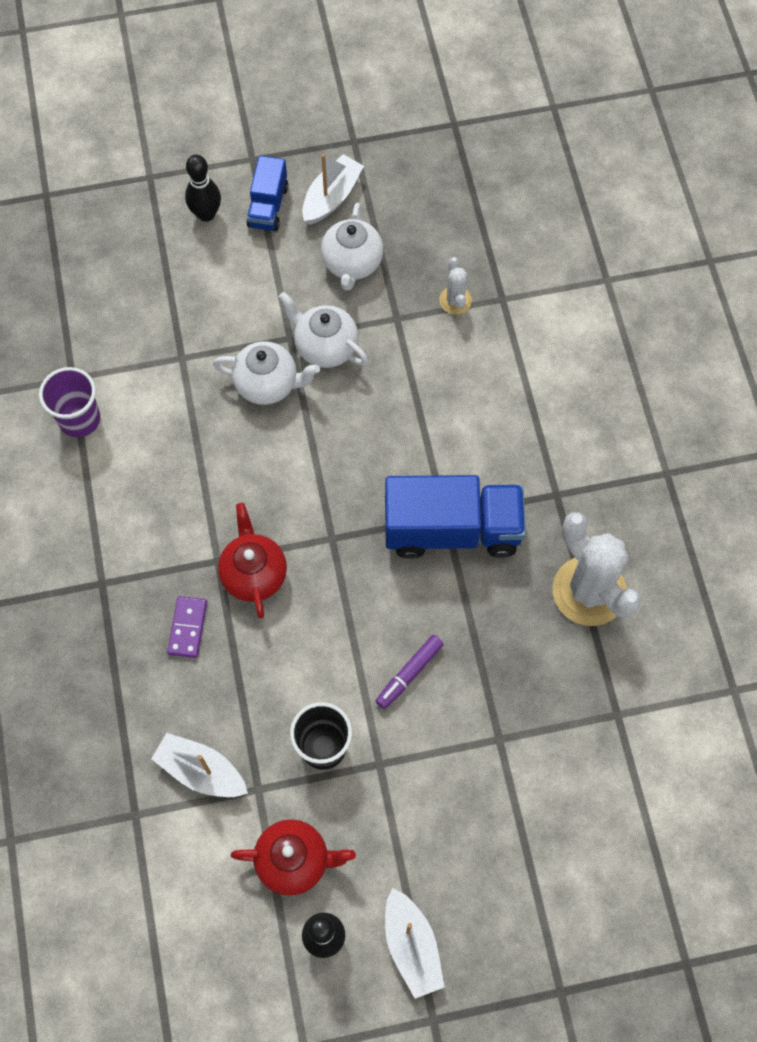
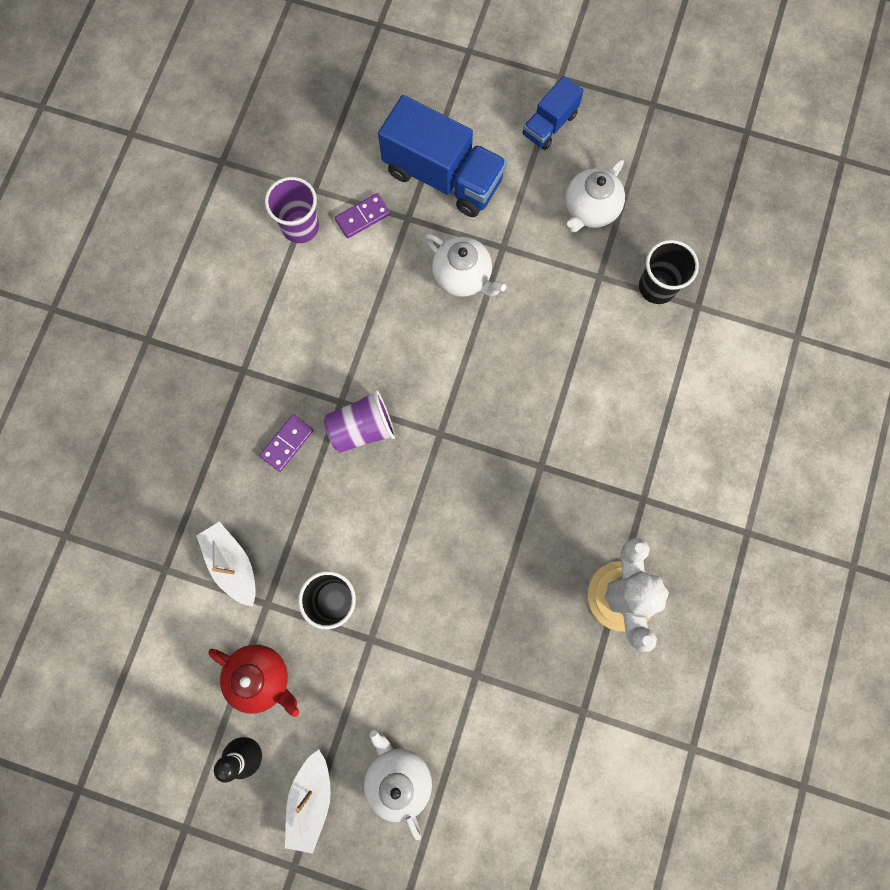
camera: 30 degrees right, 10 degrees up
black bowling pin [185,155,221,222] -> none
red teapot [218,503,287,619] -> purple cup [324,390,395,453]
white teapot [279,292,368,368] -> white teapot moved to [364,730,432,840]
white boat [302,154,364,225] -> none
purple marker [376,635,444,709] -> none
blue truck [385,475,526,559] -> blue truck moved to [378,95,507,217]
white cactus [439,257,472,315] -> black cup [639,240,699,304]
none -> purple domino [335,193,390,238]

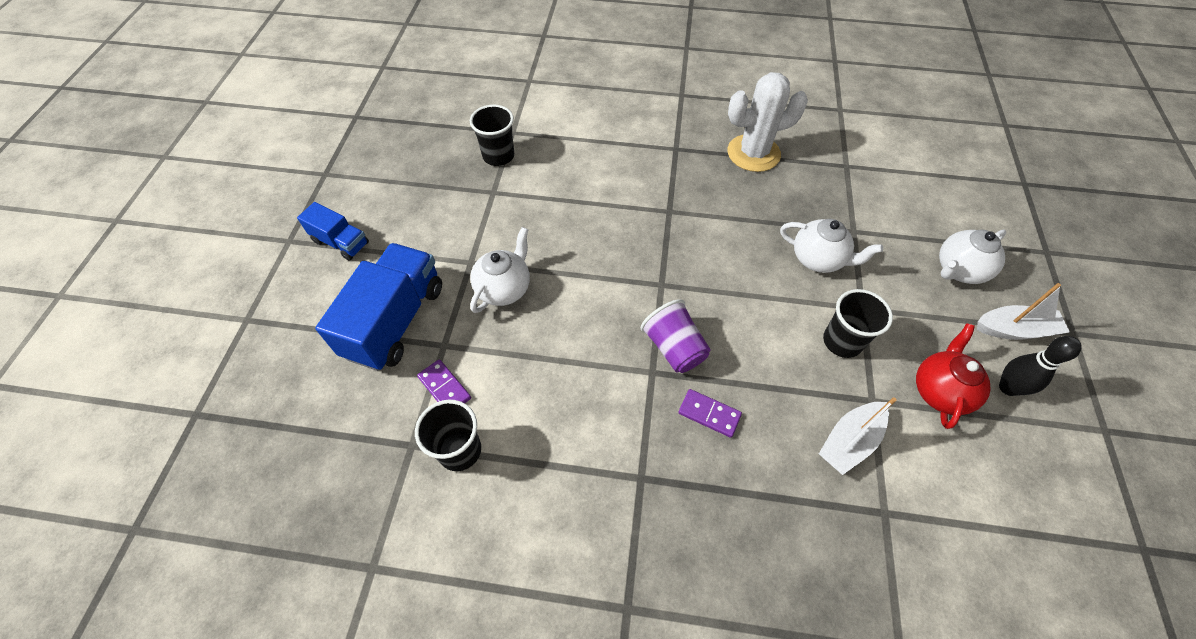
camera: 100 degrees left, 20 degrees down
purple cup [265,177,319,243] -> black cup [415,400,481,471]
white teapot [566,159,625,232] -> white teapot moved to [780,219,883,273]

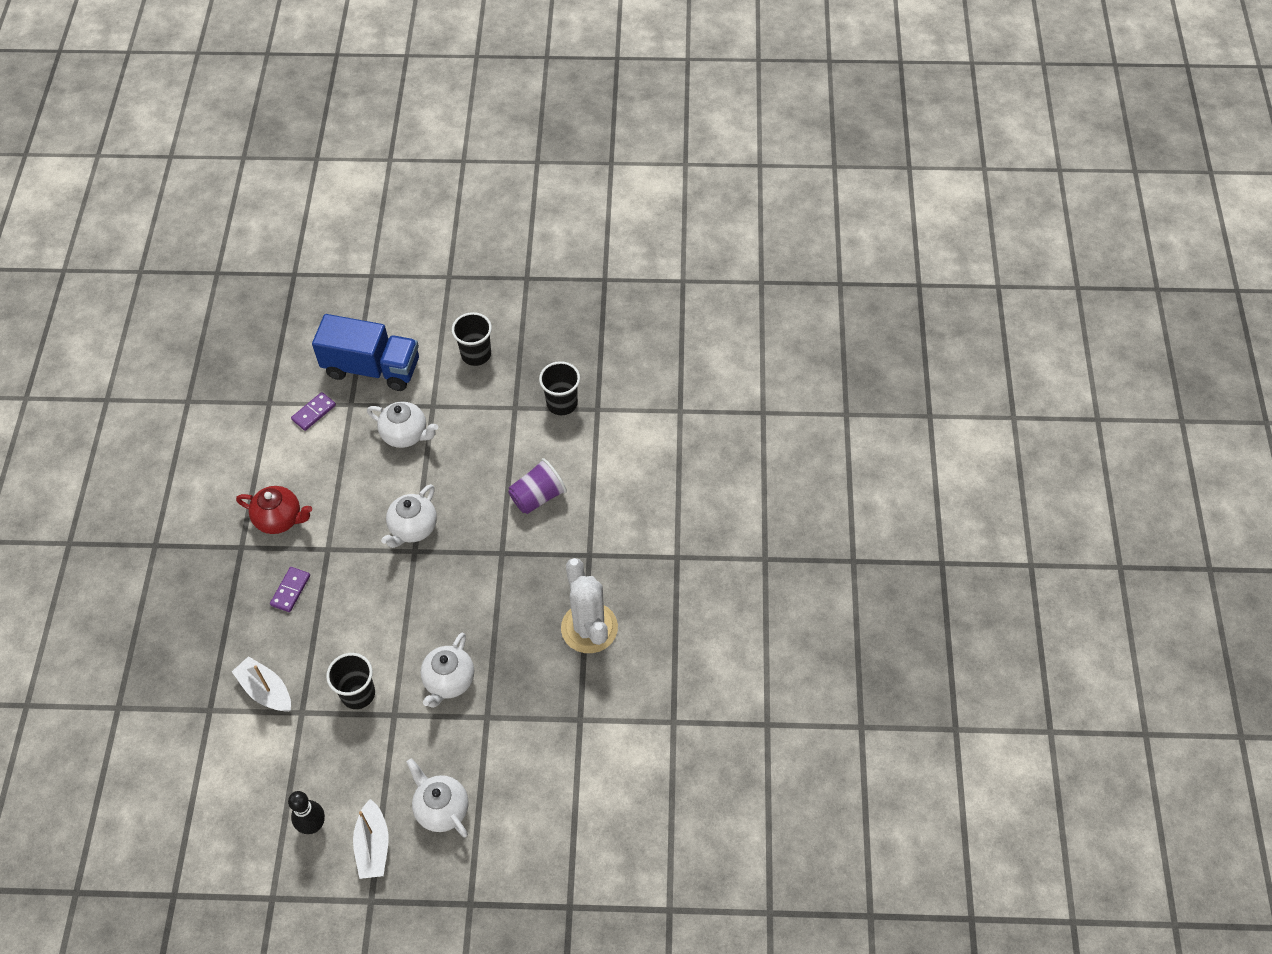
camera: 85 degrees right, 0 degrees up
blue truck [297,202,369,261] -> none
black cup [415,400,481,471] -> black cup moved to [452,312,492,366]
purple cup [641,299,710,373] -> purple cup moved to [508,458,567,514]
red teapot [916,323,991,429] -> red teapot moved to [236,486,312,534]
none -> white teapot [381,484,437,548]

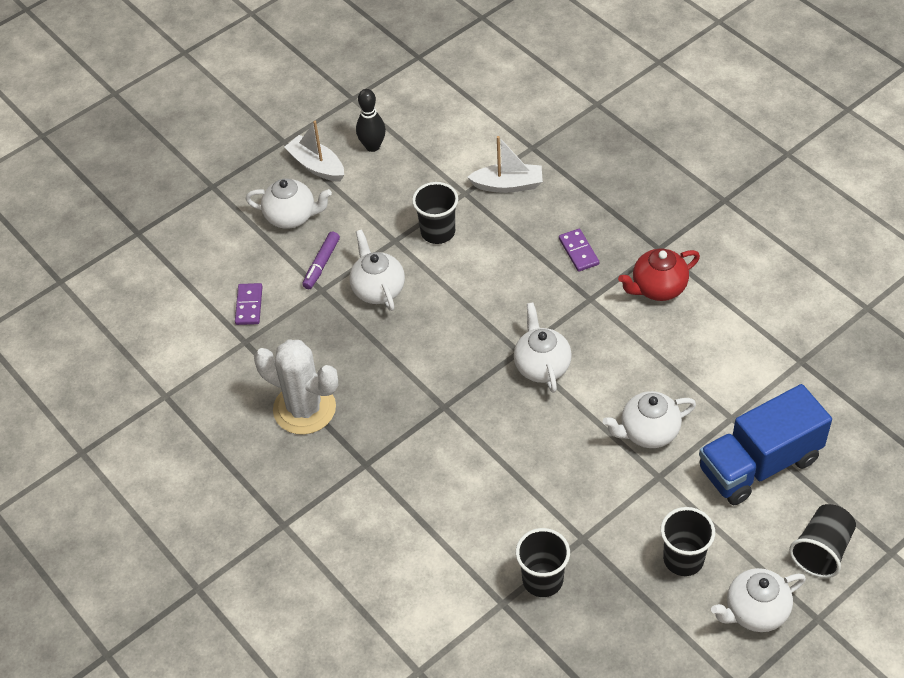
camera: 140 degrees right, 5 degrees down
purple domino [291,392,336,431] -> purple domino moved to [235,283,262,325]
purple cup [508,458,567,514] -> none
none -> purple marker [302,232,340,289]
none -> white teapot [711,568,806,632]
none -> black cup [789,504,856,578]

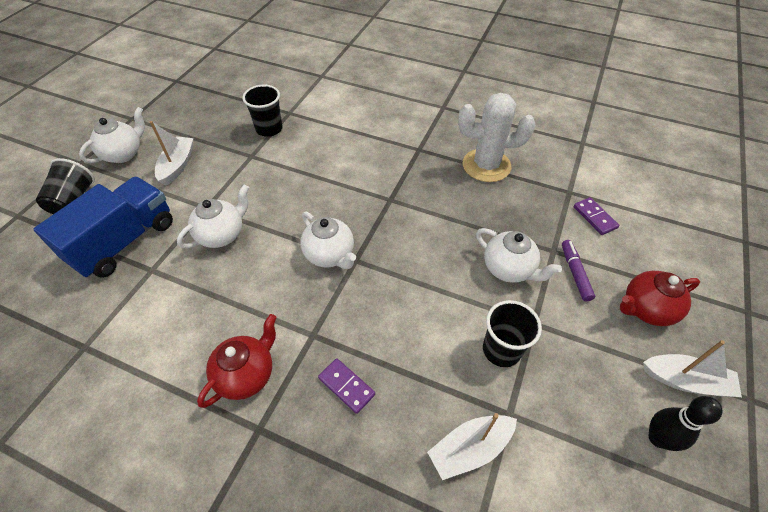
camera: 150 degrees right, 0 degrees up
white teapot [246,178,332,229] -> red teapot [620,271,700,326]
black cup [661,507,715,576] -> white boat [150,121,194,186]

